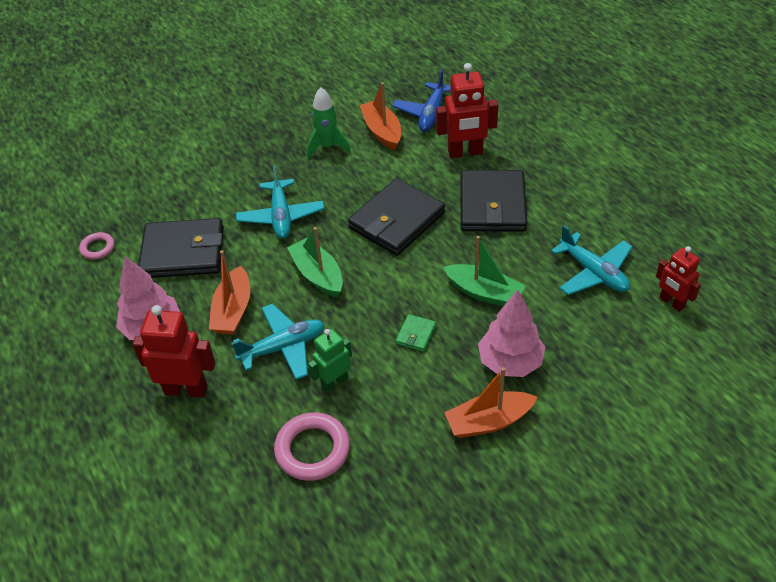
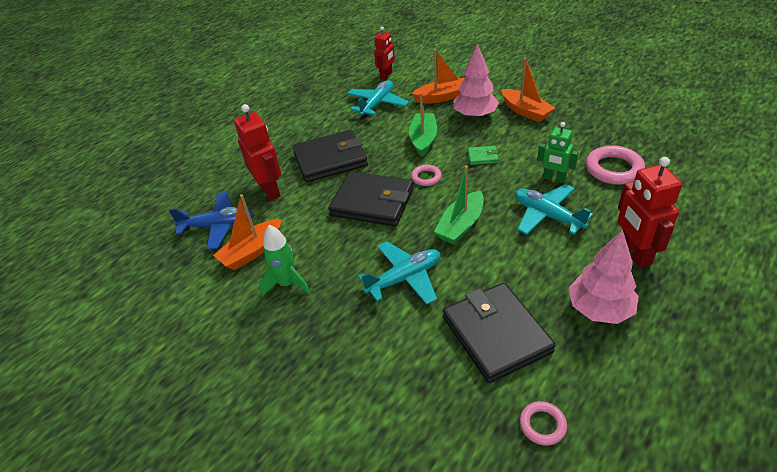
camera: 110 degrees left, 5 degrees down
orange boat [209,250,250,335] -> orange boat moved to [412,49,465,104]
none -> pink ring [411,165,442,186]

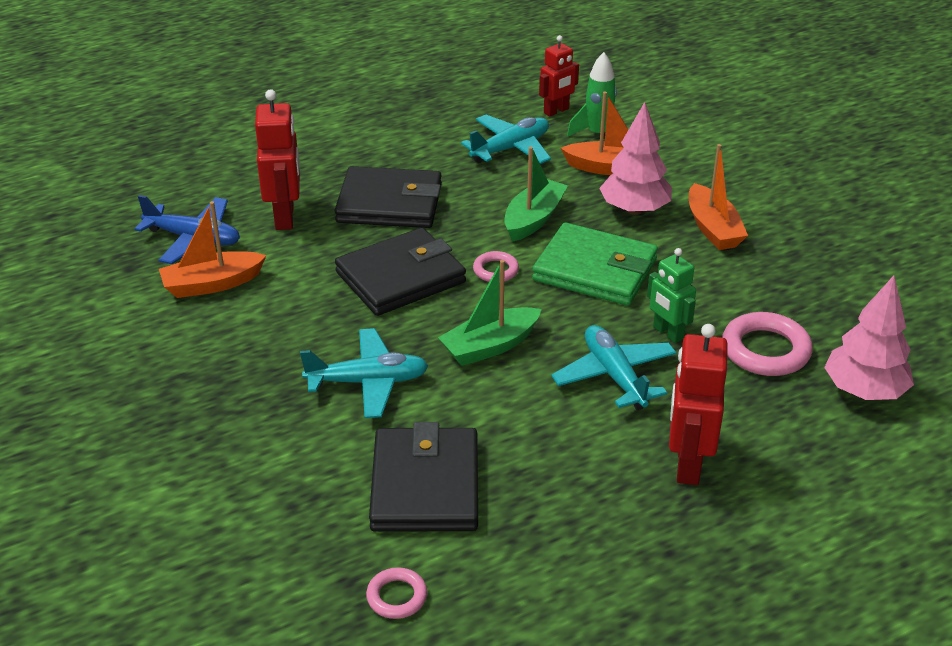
camera: 20 degrees right, 5 degrees down
green rocket [259,225,310,296] -> green rocket moved to [567,52,617,137]
black wallet [328,171,414,227] -> black wallet turned 75 degrees counterclockwise [335,228,466,316]
green wallet [468,146,499,165] -> green wallet [532,222,658,306], size x2.35
pink tree [568,229,639,324] -> pink tree moved to [824,275,914,400]

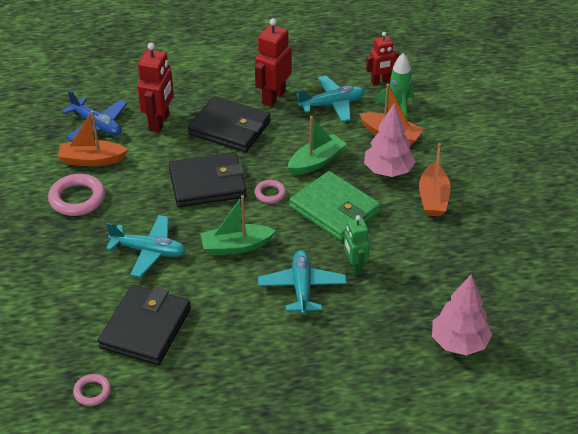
camera: 20 degrees right, 5 degrees up
red robot [669,324,728,485] -> red robot moved to [255,18,292,107]
pink ring [722,312,813,376] -> pink ring moved to [48,174,105,216]

